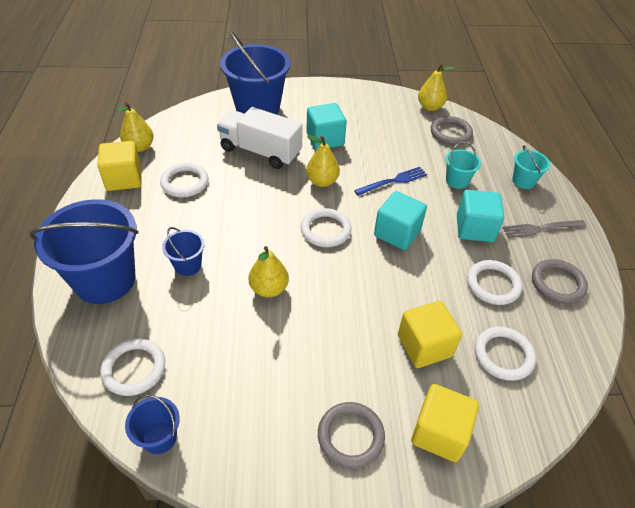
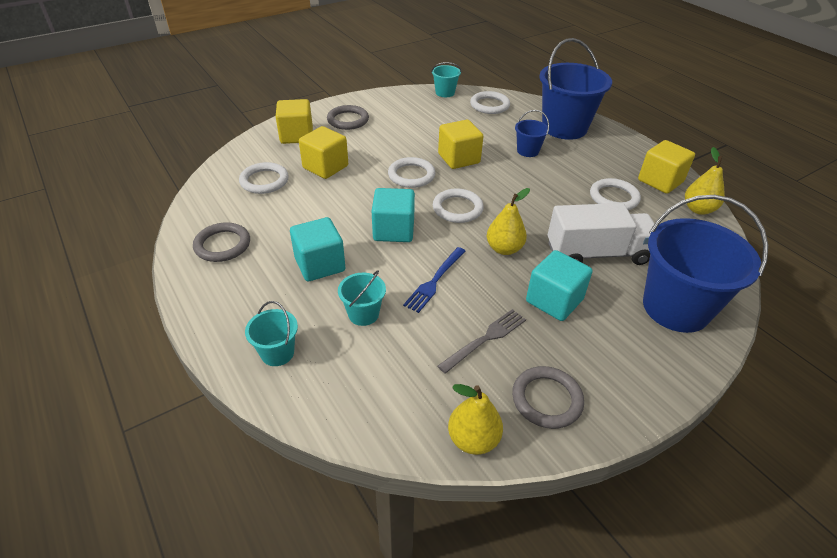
camera: 150 degrees right, 5 degrees down
blue bucket [125,394,180,454] -> turquoise bucket [431,62,461,97]
yellow pear [248,246,289,297] -> yellow cube [438,120,483,169]
grey ring [431,116,473,145] -> grey ring moved to [512,366,584,429]
white ring [467,260,522,305] -> white ring moved to [388,157,436,188]
grey fork [502,220,586,238] -> grey fork moved to [438,309,526,374]

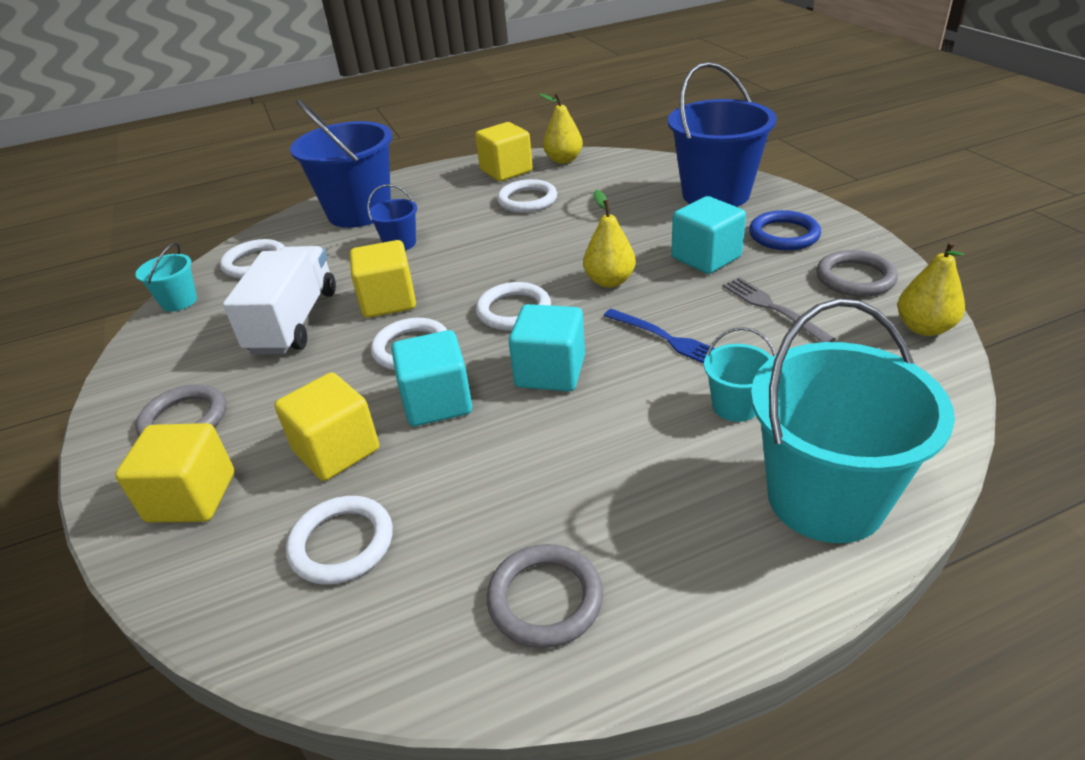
camera: 75 degrees left, 5 degrees down
turquoise bucket [245,301,298,366] -> turquoise bucket [751,298,955,543], size x2.16
turquoise cube [290,217,345,281] -> turquoise cube moved to [391,330,472,426]
white truck [548,203,655,265] -> white truck moved to [223,246,336,355]
none -> blue ring [749,210,821,250]

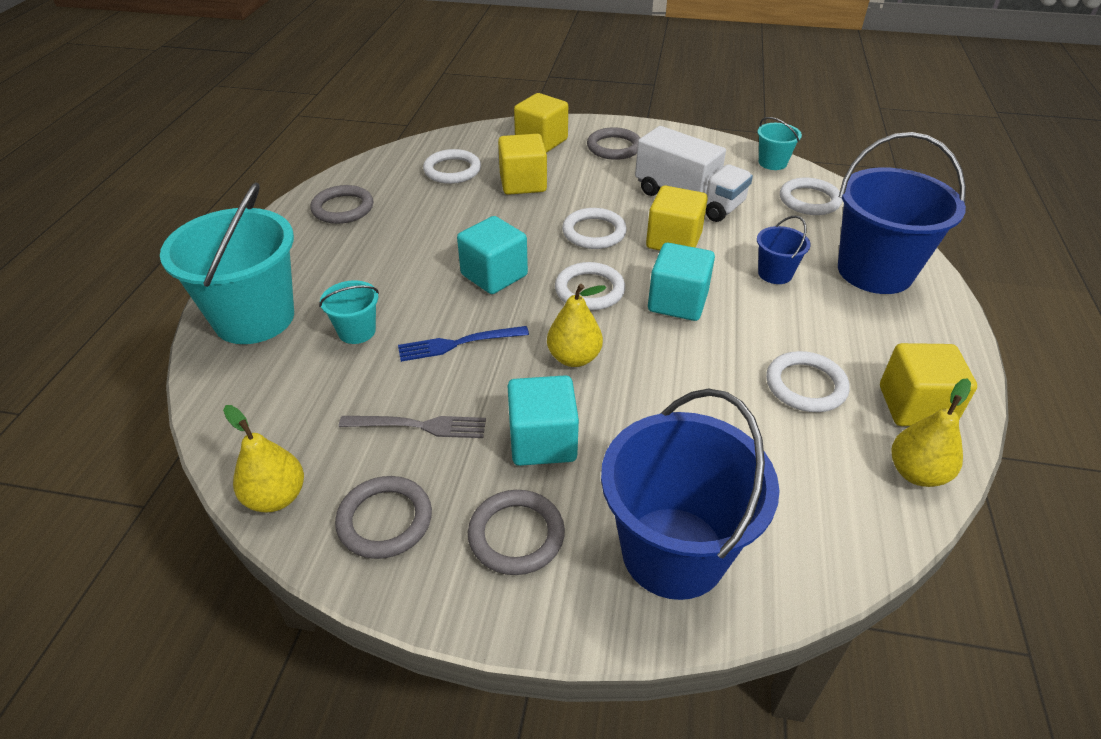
camera: 120 degrees right, 5 degrees up
turquoise cube [391,330,472,426] -> turquoise cube moved to [648,243,715,321]
blue ring [749,210,821,250] -> grey ring [468,490,565,575]

